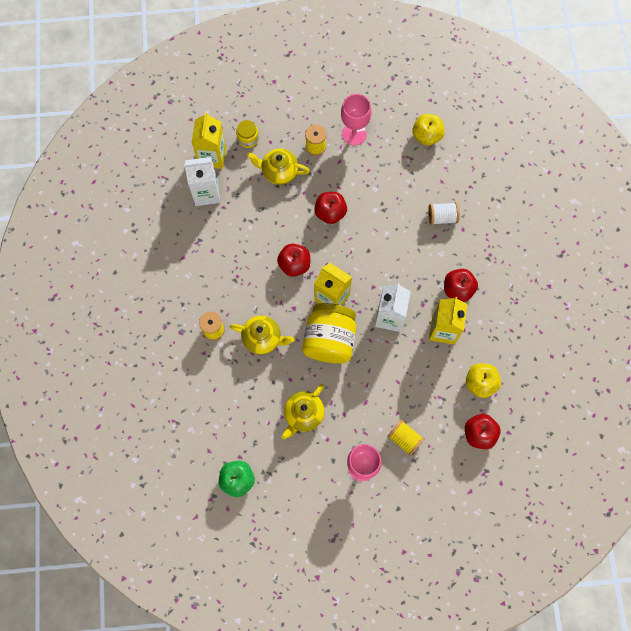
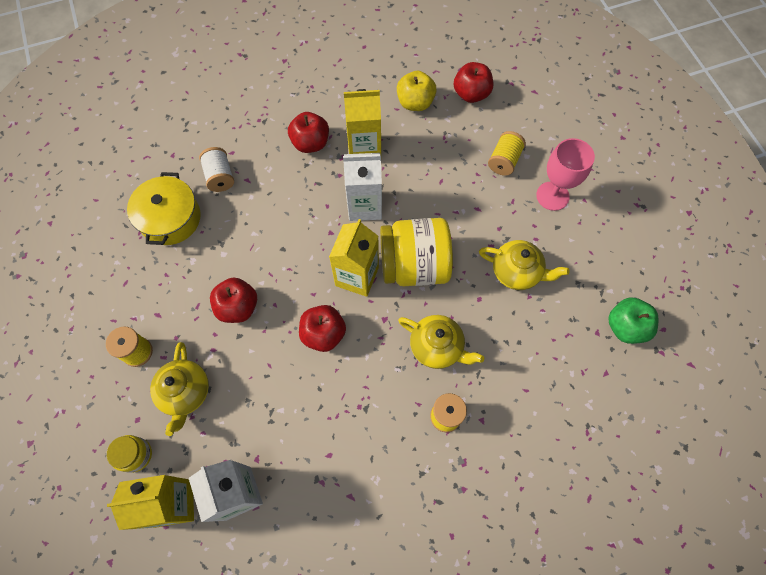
camera: 105 degrees left, 5 degrees down
yellow teapot [230,316,294,354] -> yellow teapot turned 120 degrees clockwise [398,315,484,369]
pink goblet [341,94,372,145] -> none
yellow apple [413,114,445,146] -> none
none -> yellow pot [127,172,201,245]

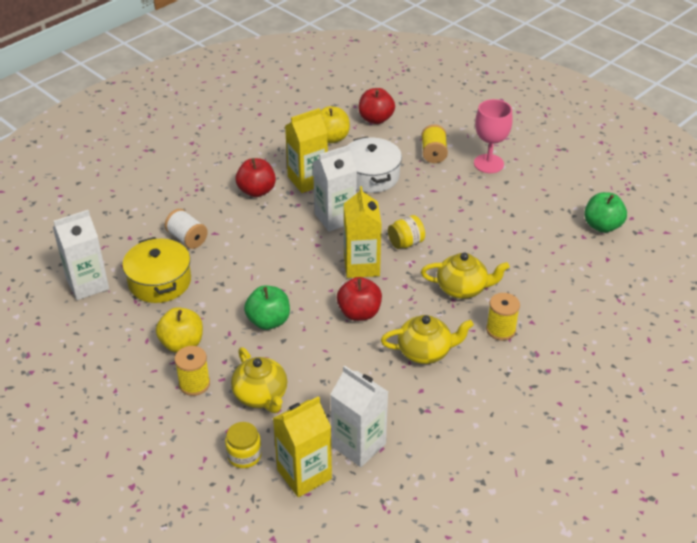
camera: 25 degrees left, 25 degrees down
red apple [210,278,257,323] -> green apple [244,285,290,330]
yellow jar [380,218,453,286] -> yellow jar [388,215,425,249], size x0.48
yellow teapot [479,240,569,290] -> yellow teapot moved to [381,315,474,364]
none -> white carton [53,210,109,300]
none -> yellow apple [156,307,203,353]
none -> white pot [348,136,402,193]

